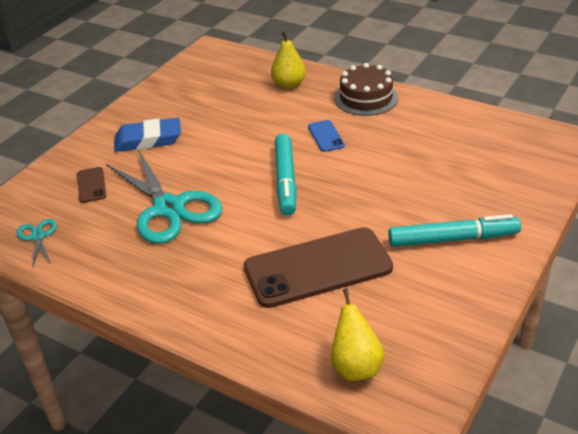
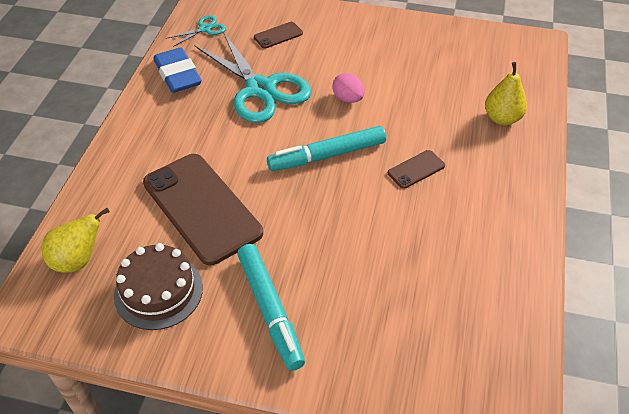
camera: 70 degrees right, 10 degrees up
turquoise scissors [106,149,223,244] -> turquoise scissors turned 75 degrees counterclockwise [195,32,311,123]
blue eraser [114,118,181,152] -> blue eraser moved to [153,47,202,93]
blue phone [308,120,345,152] -> brown phone [388,150,445,189]
brown cake [334,63,398,116] -> brown cake moved to [114,243,203,330]
none -> pink egg [332,73,364,103]

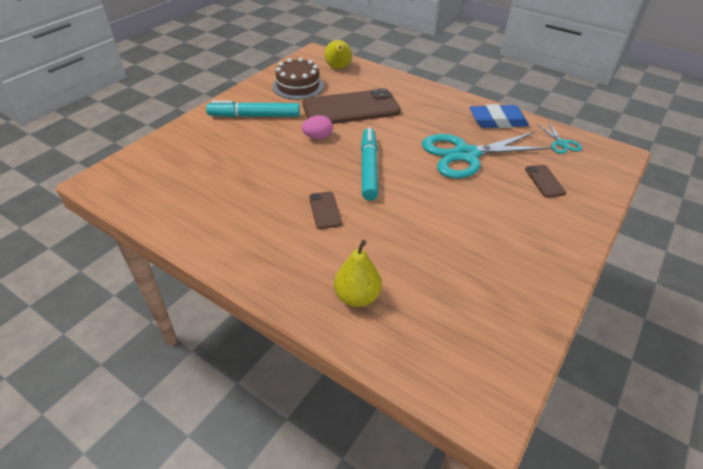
camera: 110 degrees right, 5 degrees down
pink egg [332,73,364,103] -> pink egg moved to [302,115,333,139]

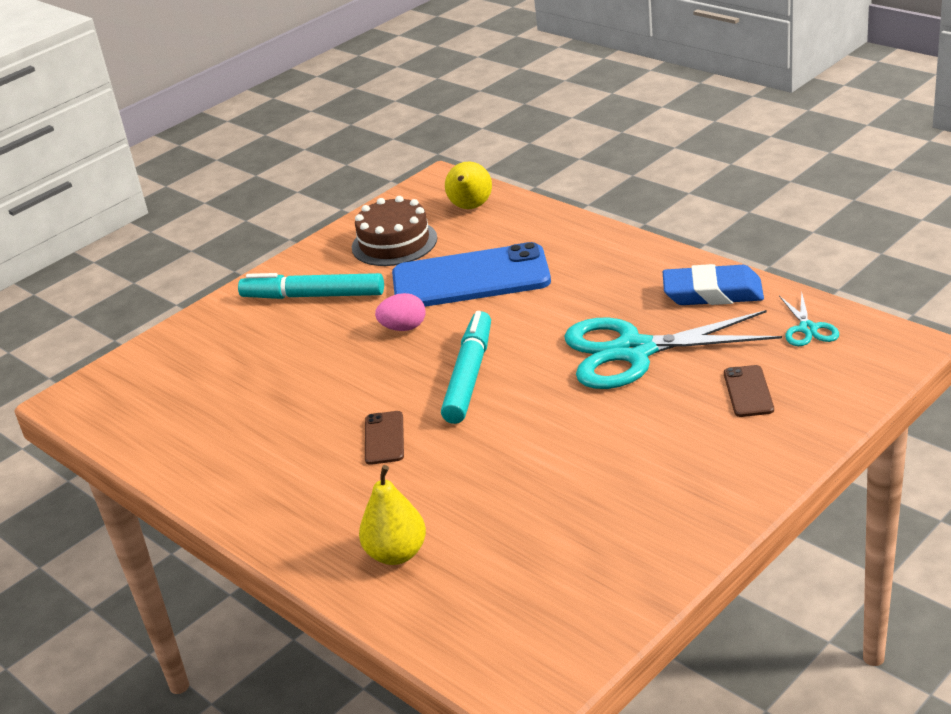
camera: 15 degrees right, 10 degrees down
brown phone [303,88,401,124] -> blue phone [392,242,551,307]

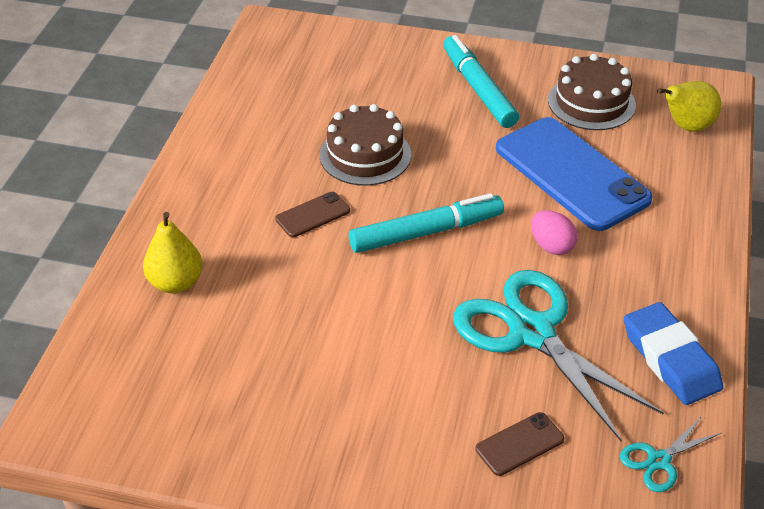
camera: 55 degrees right, 10 degrees up
pink egg [375,293,425,331] -> pink egg moved to [531,210,577,255]
none -> brown cake [319,104,411,186]

